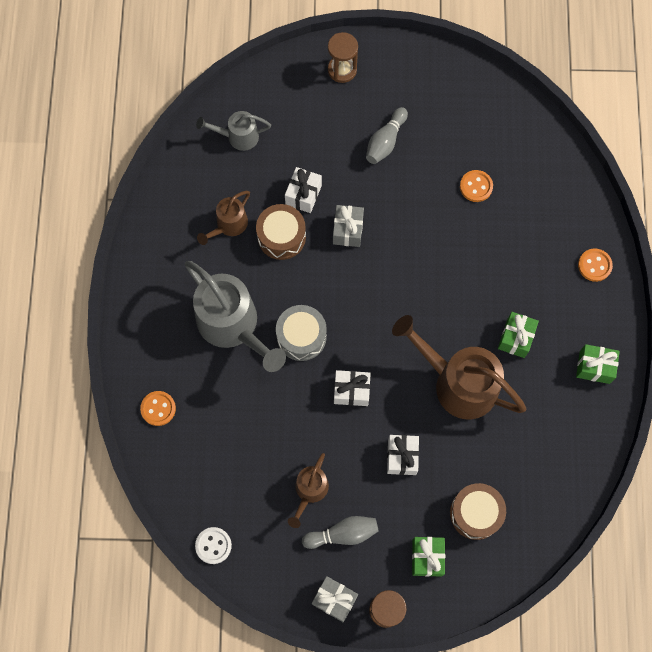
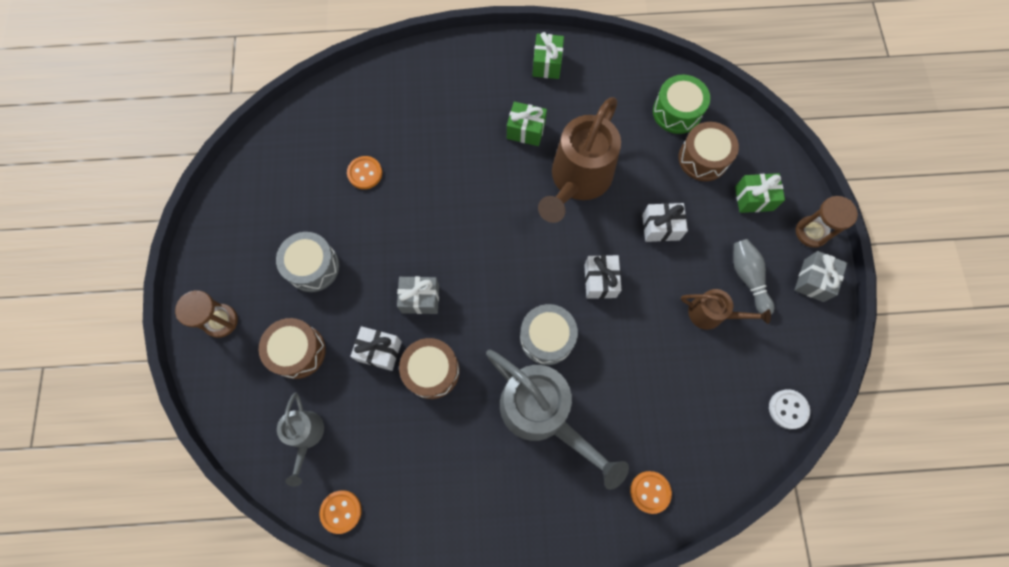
camera: 95 degrees left, 0 degrees up
grey watering can [185,261,286,372] -> grey watering can turned 90 degrees clockwise [486,349,629,490]
brown watering can [197,191,250,245] -> none
grey bowling pin [366,107,408,164] -> grey drum [276,232,339,292]
orange button [578,249,613,282] -> orange button moved to [319,490,362,534]
none -> brown drum [259,318,326,379]
none -> green drum [653,75,710,134]

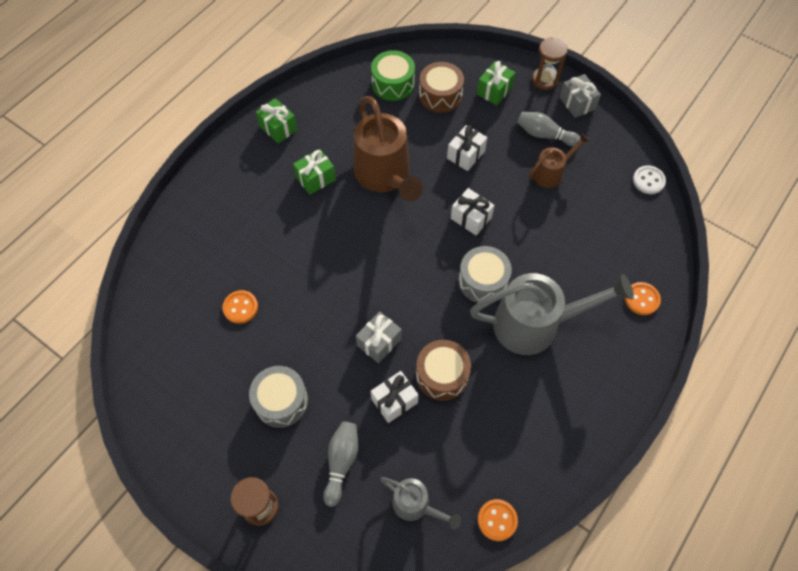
camera: 50 degrees left, 10 degrees down
brown drum [259,318,326,379] -> grey bowling pin [323,421,358,507]

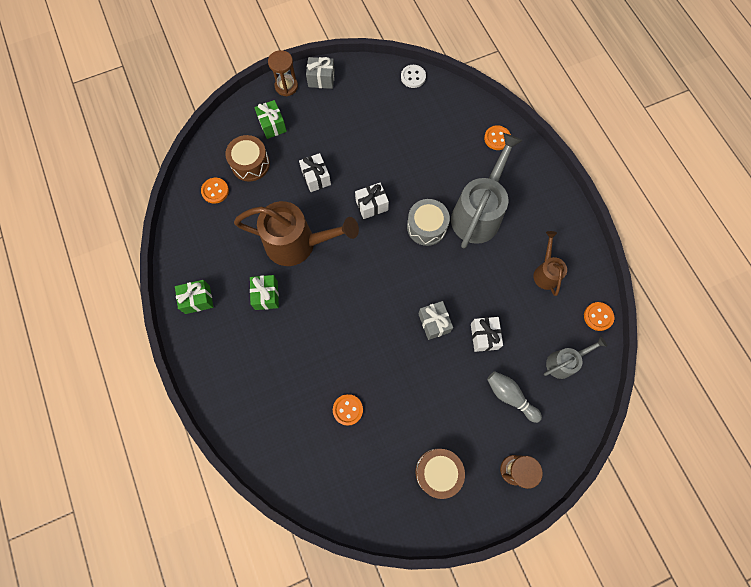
camera: 60 degrees left, 10 degrees up
grey drum [249,366,308,428] -> none
green drum [371,50,415,101] -> orange button [201,178,229,204]
brown drum [416,340,471,401] -> brown drum moved to [415,449,465,499]
grey bowling pin [517,112,581,147] -> none
brown watering can [529,133,590,188] -> brown watering can moved to [533,231,567,296]

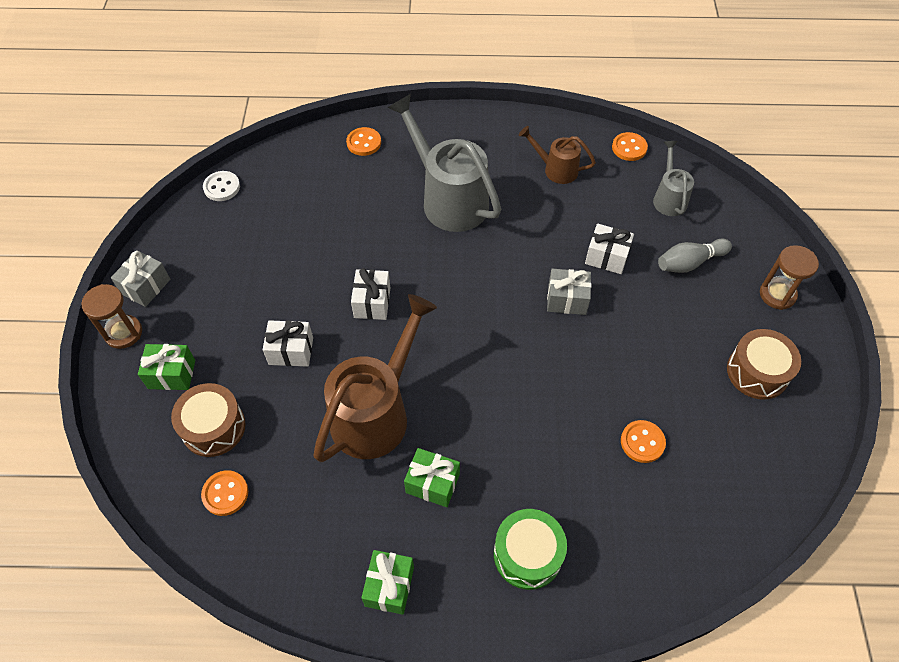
camera: 65 degrees left, 15 degrees down
grey drum [407,199,450,246] -> none
none -> green drum [494,509,567,590]

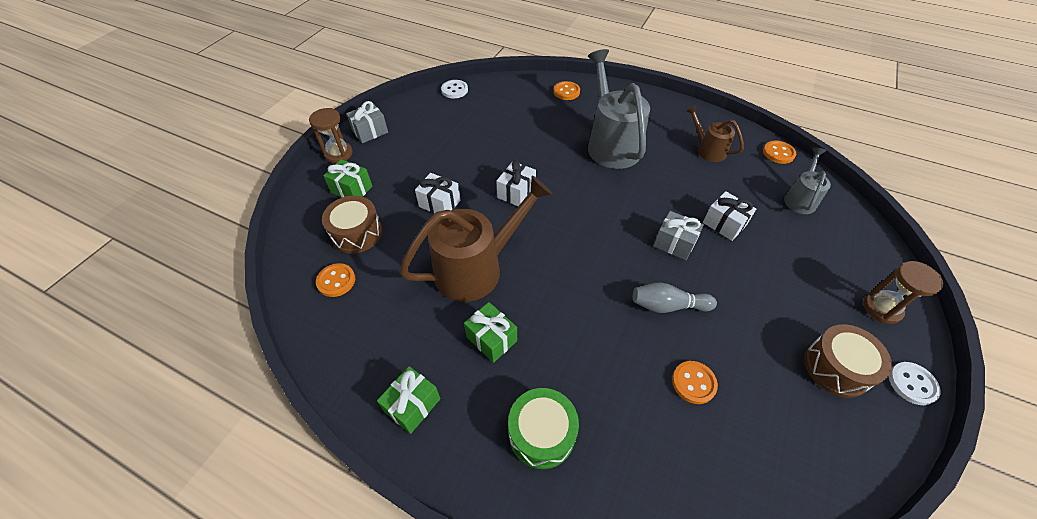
camera: 25 degrees right, 5 degrees down
grey bowling pin [658,239,732,273] -> grey bowling pin moved to [633,282,717,313]
none -> white button [889,362,941,405]

